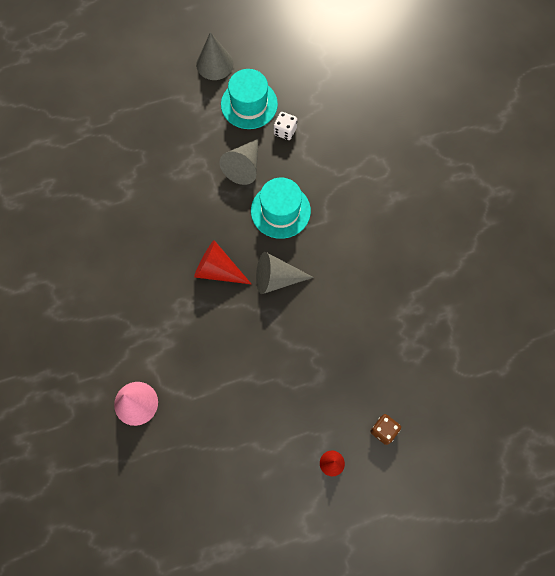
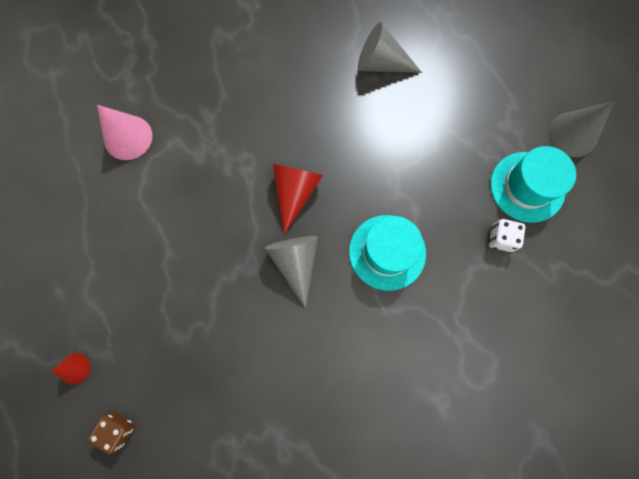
camera: 80 degrees right, 5 degrees up
grey cone [219,138,259,185] -> grey cone moved to [358,22,422,73]

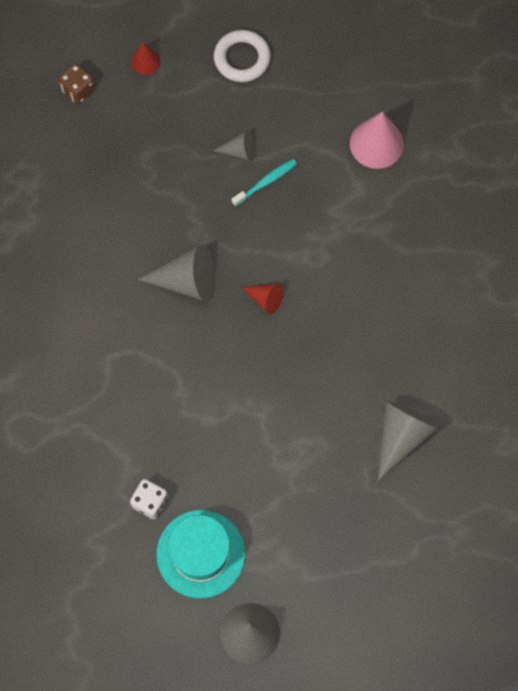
camera: 105 degrees right, 5 degrees down
red cone [273,164,323,234] -> red cone [241,284,283,314], size x0.56
turquoise hat [349,215,426,291] -> none
none -> grey cone [213,131,255,161]
none -> white ring [214,30,271,82]
none -> turquoise toothbrush [231,159,297,207]

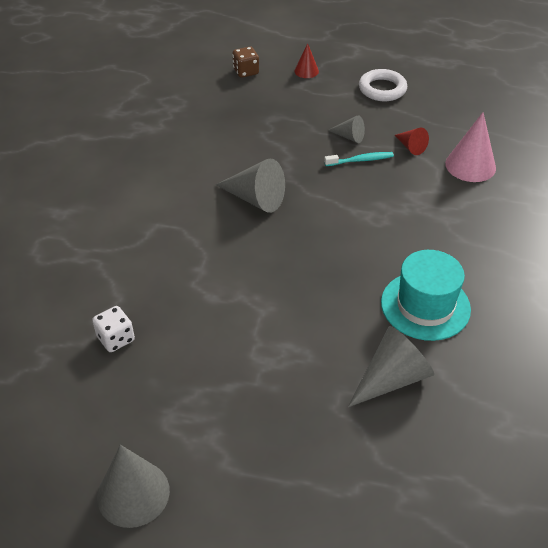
camera: 25 degrees right, 25 degrees down
turquoise hat [156,510,245,598] -> turquoise hat moved to [381,250,471,341]
red cone [241,284,283,314] -> red cone moved to [395,128,429,155]

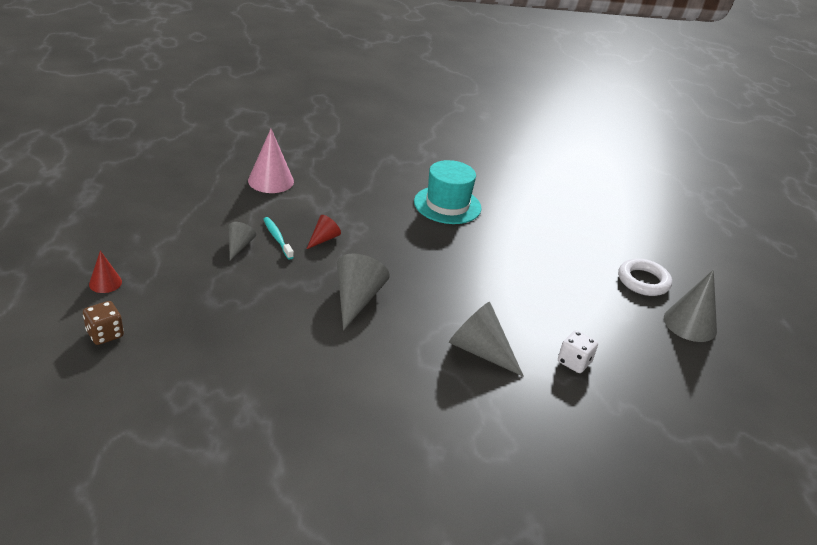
camera: 110 degrees left, 10 degrees down
grey cone [348,326,434,407] -> grey cone moved to [449,302,524,377]
white ring [359,69,407,101] -> white ring moved to [618,259,672,296]
red cone [395,128,429,155] -> red cone moved to [307,215,341,249]

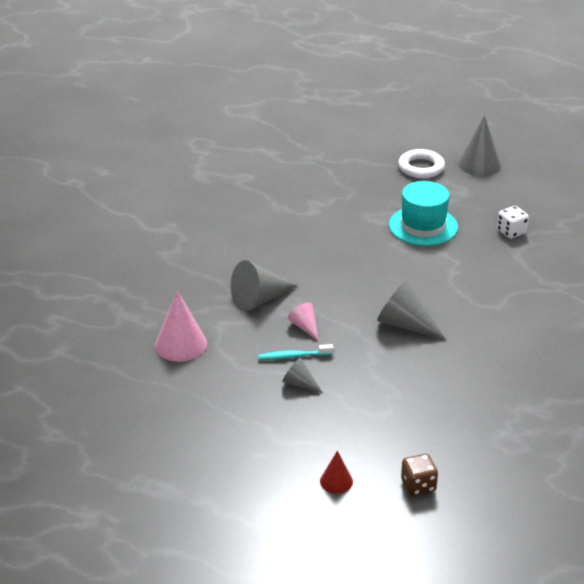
camera: 65 degrees left, 0 degrees up
red cone [307,215,341,249] -> pink cone [288,303,319,341]
turquoise hat [414,160,482,224] -> turquoise hat moved to [389,181,458,246]
grey cone [449,302,524,377] -> grey cone moved to [231,260,298,311]

